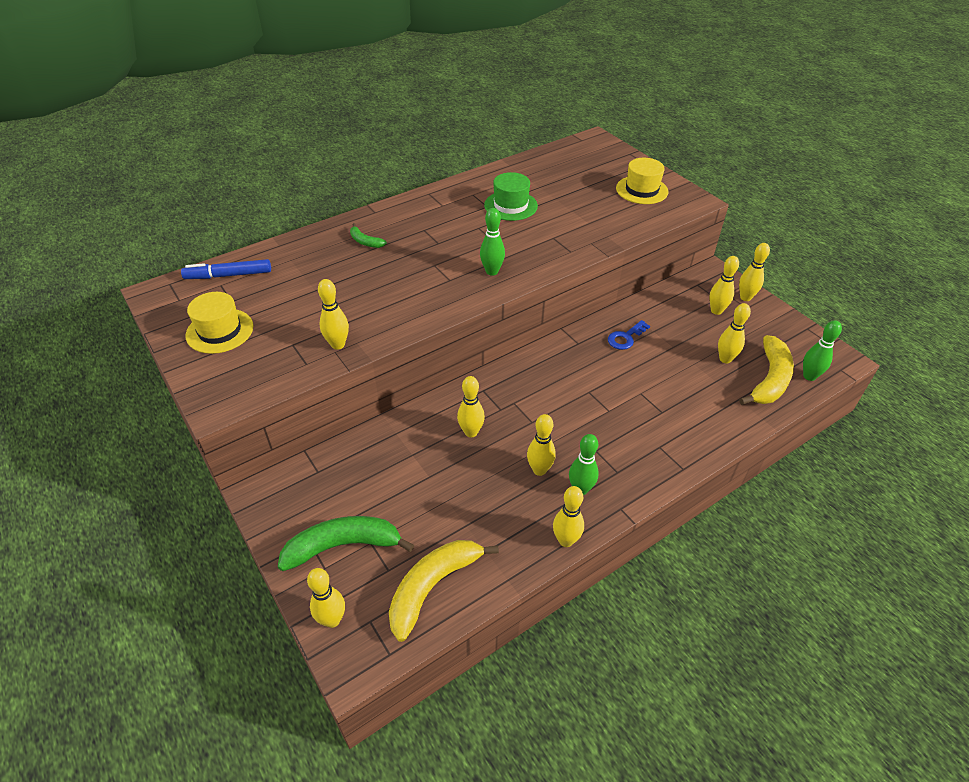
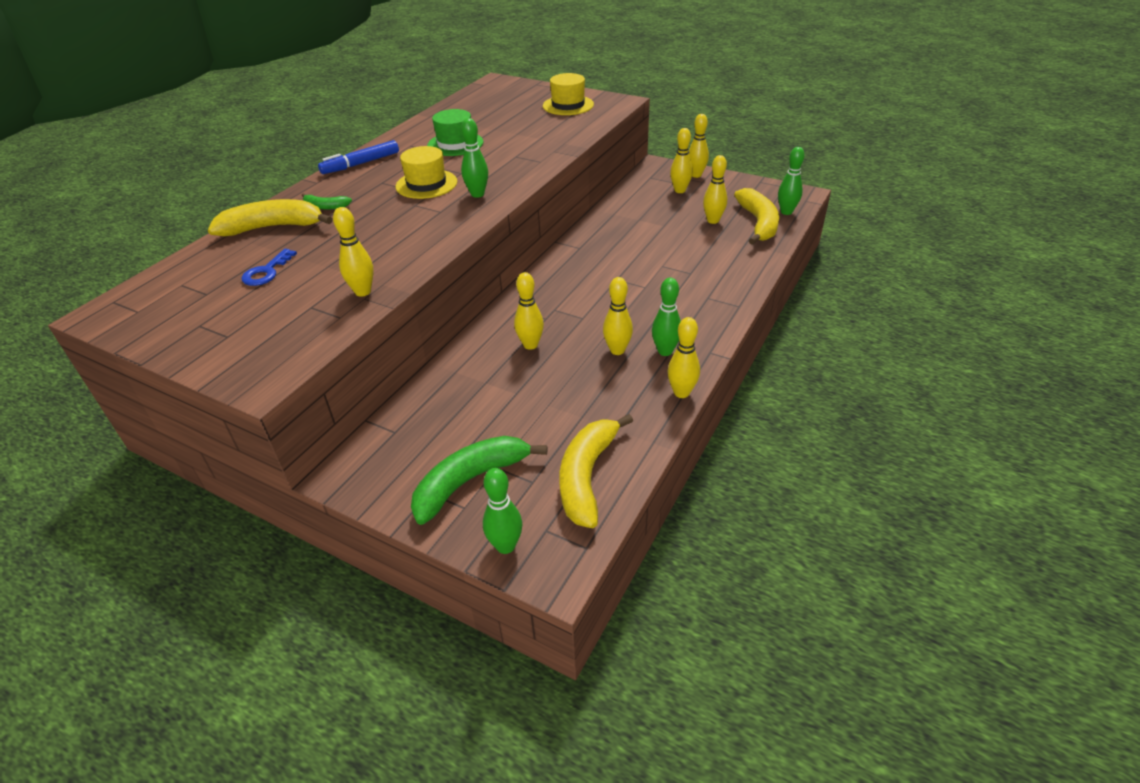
camera: 25 degrees left, 5 degrees down
blue marker [181,259,271,279] -> blue marker moved to [318,140,399,174]
yellow hat [186,292,253,354] -> yellow hat moved to [395,146,457,199]
yellow bowling pin [307,568,345,628] -> green bowling pin [483,468,522,554]
blue key [608,320,650,350] -> blue key moved to [241,249,297,286]
none -> yellow banana [208,199,333,236]

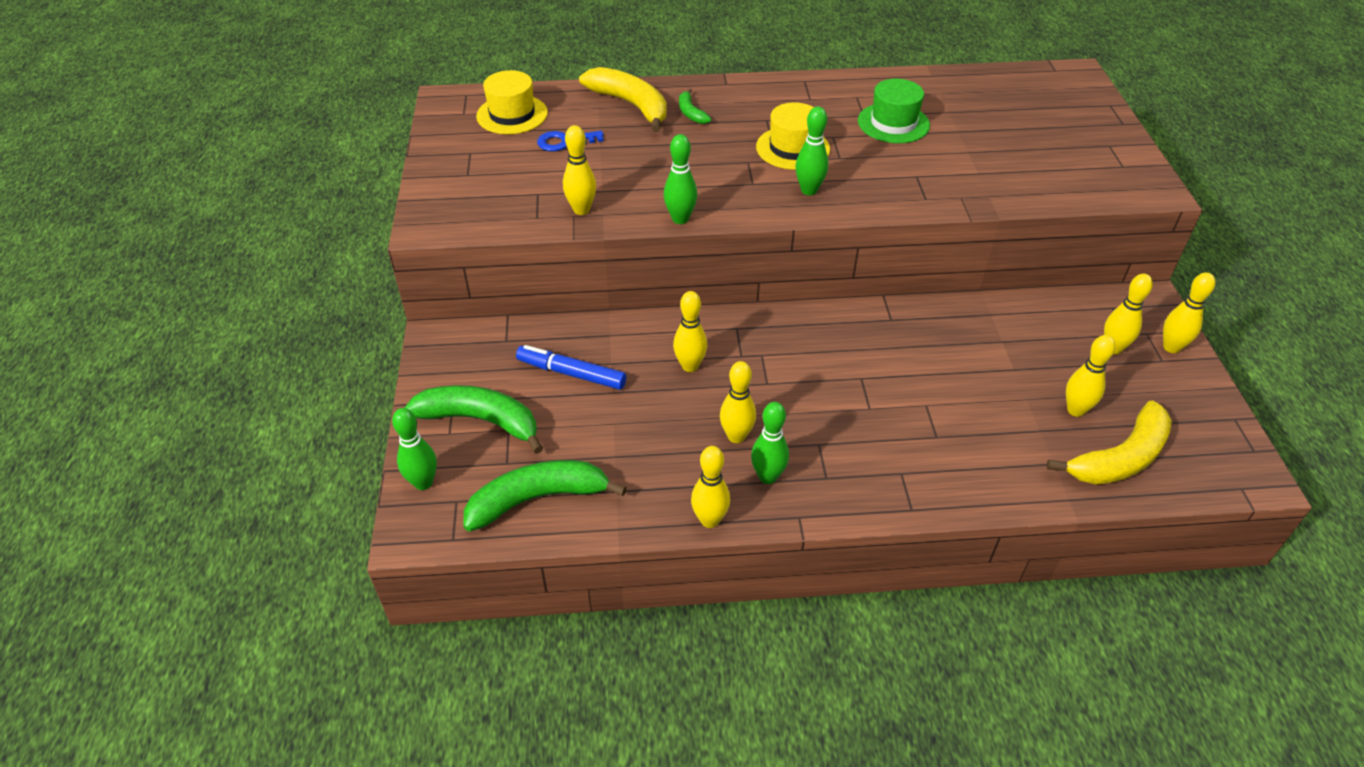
camera: 55 degrees right, 5 degrees up
blue marker [318,140,399,174] -> blue marker moved to [516,345,626,390]
yellow hat [543,73,594,115] -> yellow hat moved to [476,70,548,134]
yellow banana [559,414,633,528] -> green banana [464,460,627,532]
green bowling pin [778,147,805,215] -> green bowling pin moved to [664,134,697,224]

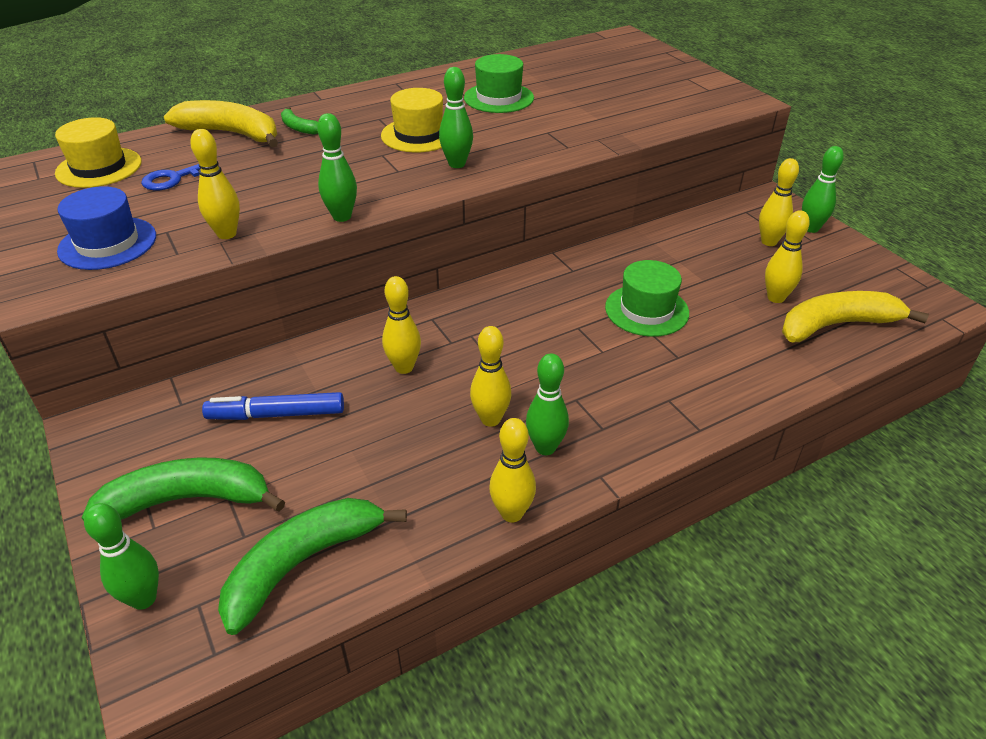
camera: 25 degrees left, 5 degrees down
yellow banana [1046,401,1172,485] -> yellow banana turned 135 degrees counterclockwise [782,291,929,342]
yellow bowling pin [1163,272,1215,353] -> green bowling pin [802,146,844,233]
none -> blue hat [57,186,156,270]
none -> green hat [605,260,689,337]

